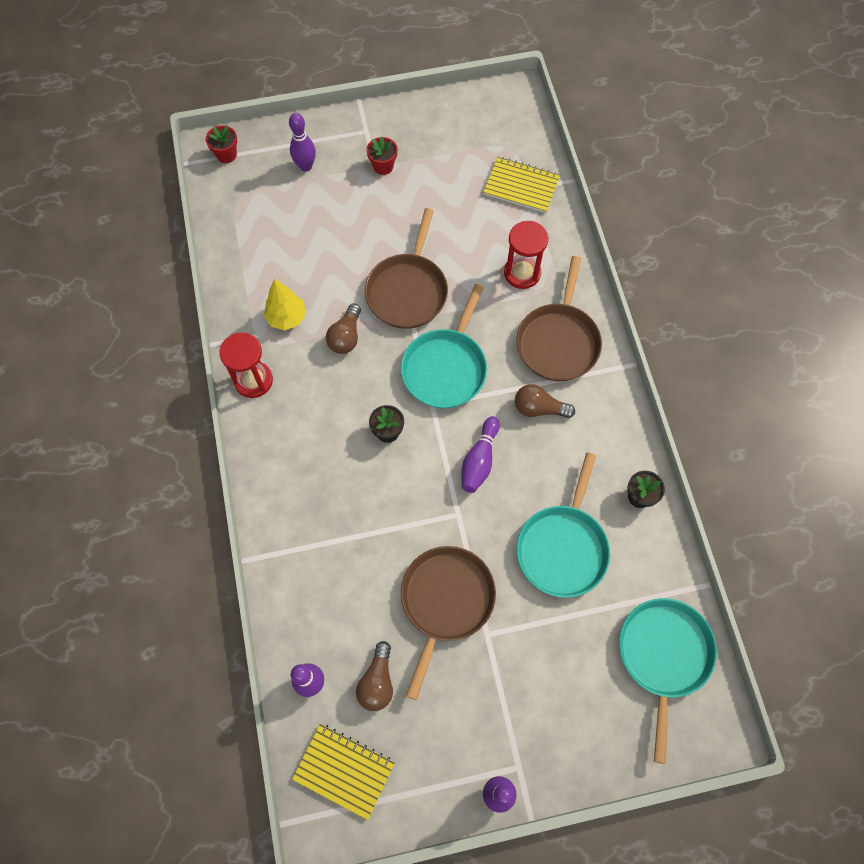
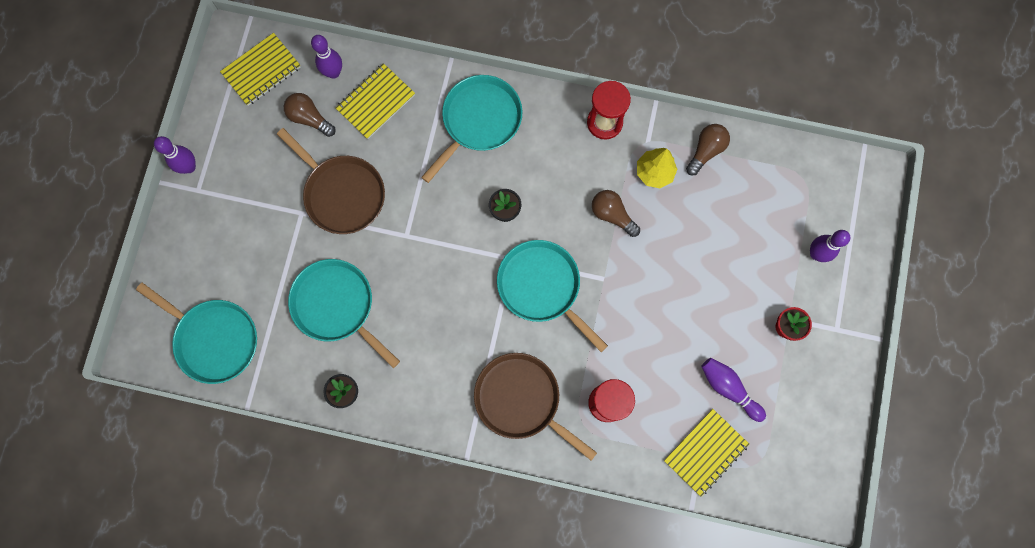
camera: 115 degrees right, 10 degrees up
red flower pot [206,125,237,163] -> none
brown pan [365,208,448,329] -> none
purple bowling pin [461,416,500,493] -> purple bowling pin moved to [701,358,766,422]
brown light bulb [515,384,575,418] -> brown light bulb moved to [686,124,730,175]
none -> yellow notebook [335,63,415,139]
none -> turquoise pan [421,75,522,183]

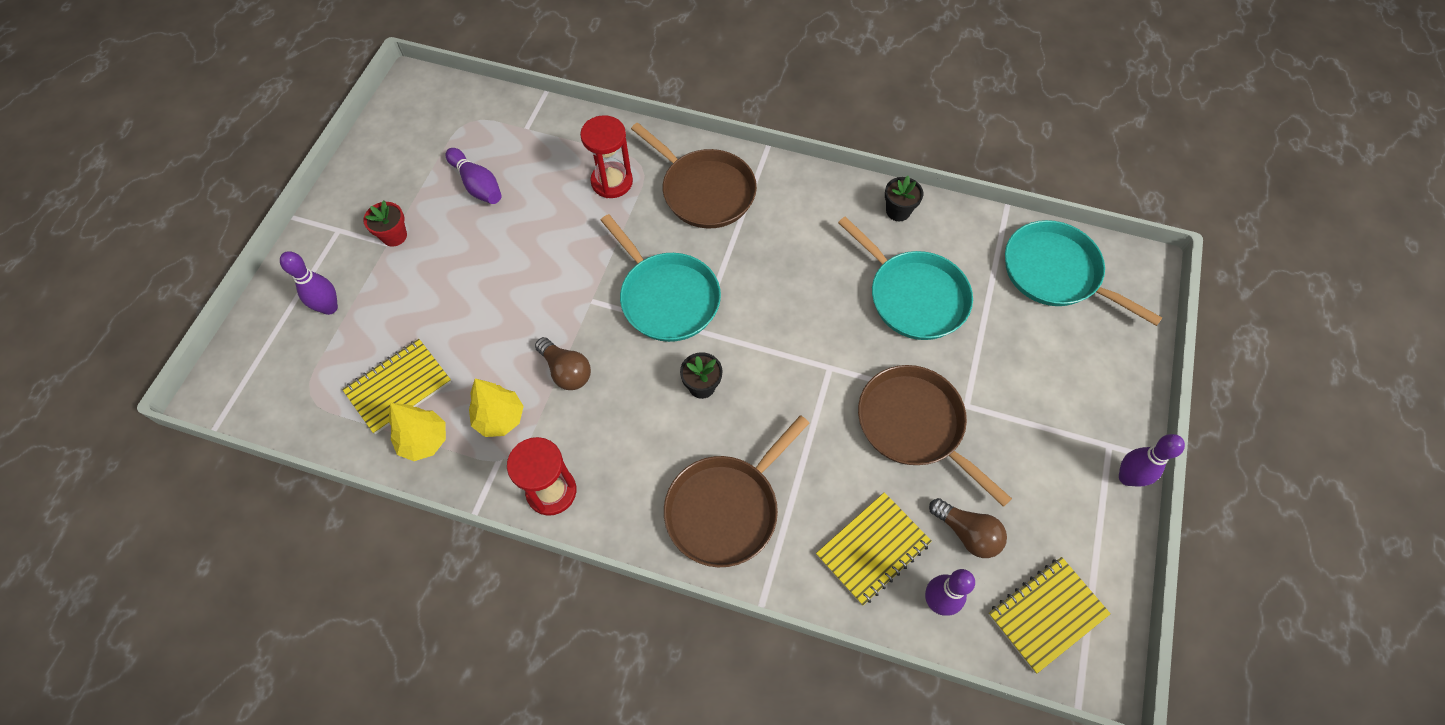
camera: 175 degrees left, 15 degrees down
turquoise pan [421,75,522,183] -> brown pan [664,415,809,567]
yellow notebook [664,409,749,497] -> yellow notebook moved to [342,339,451,434]
brown light bulb [686,124,730,175] -> yellow tree [389,403,446,461]

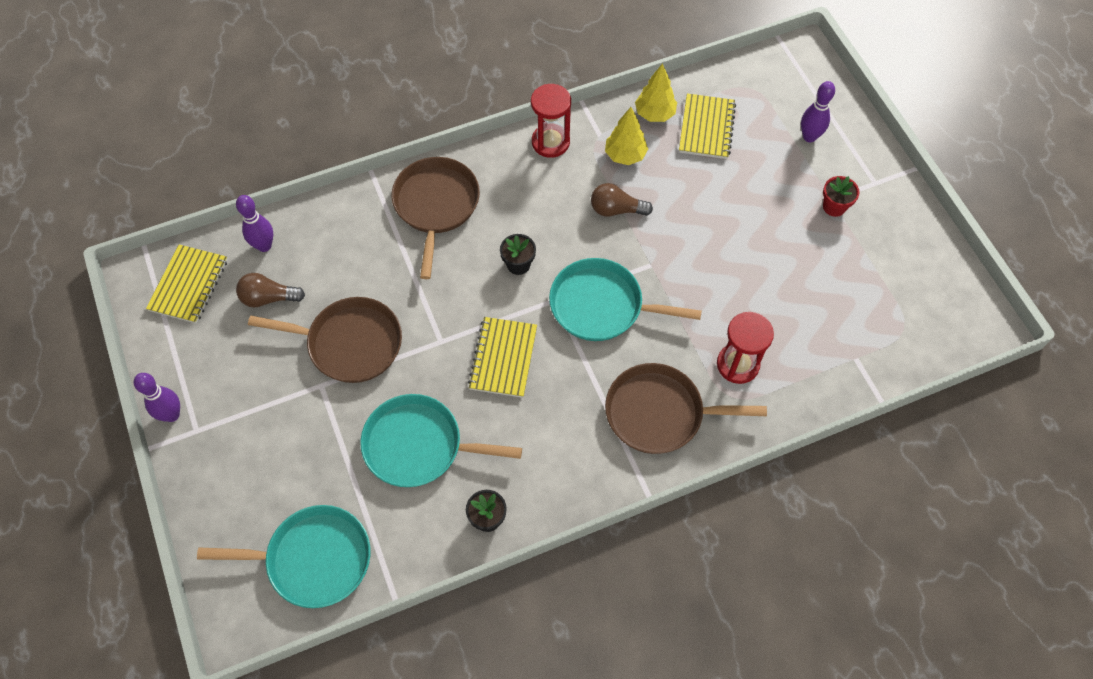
camera: 140 degrees right, 0 degrees up
purple bowling pin [446,148,502,204] -> none
yellow notebook [816,492,932,605] -> yellow notebook moved to [468,317,537,398]

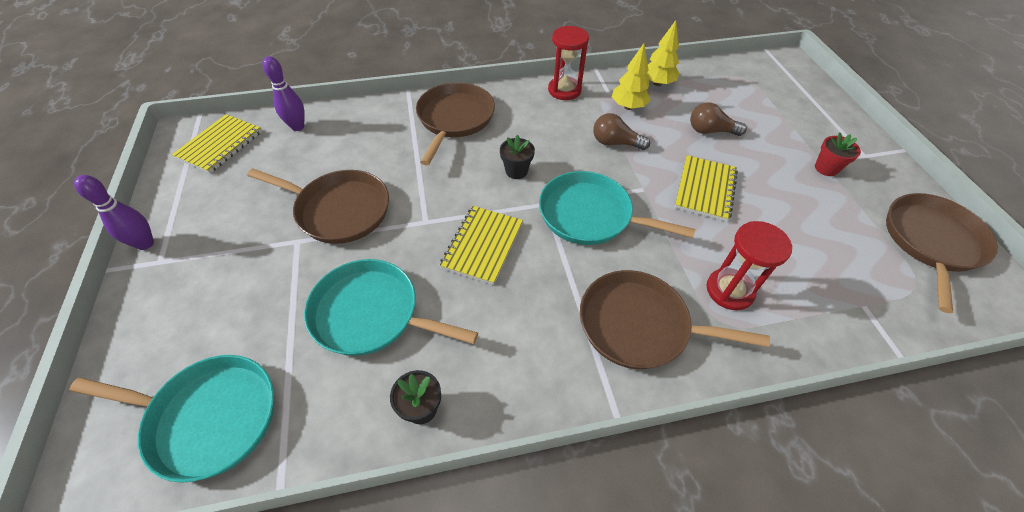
camera: 10 degrees right, 10 degrees down
brown light bulb [236,273,305,308] -> brown light bulb moved to [690,102,747,136]
yellow notebook [679,93,736,159] -> yellow notebook moved to [674,155,738,222]
purple bowling pin [801,81,835,142] -> none
none -> brown pan [886,193,998,313]

